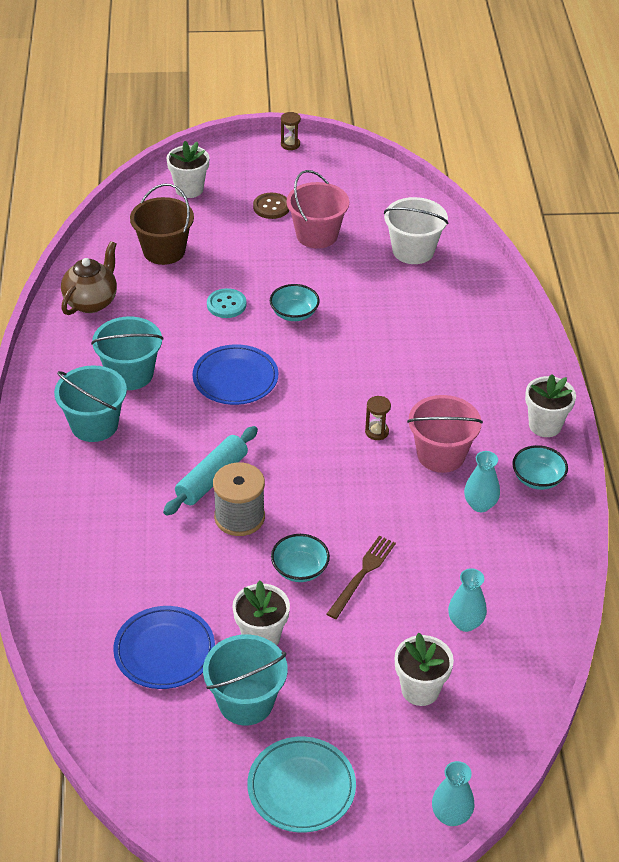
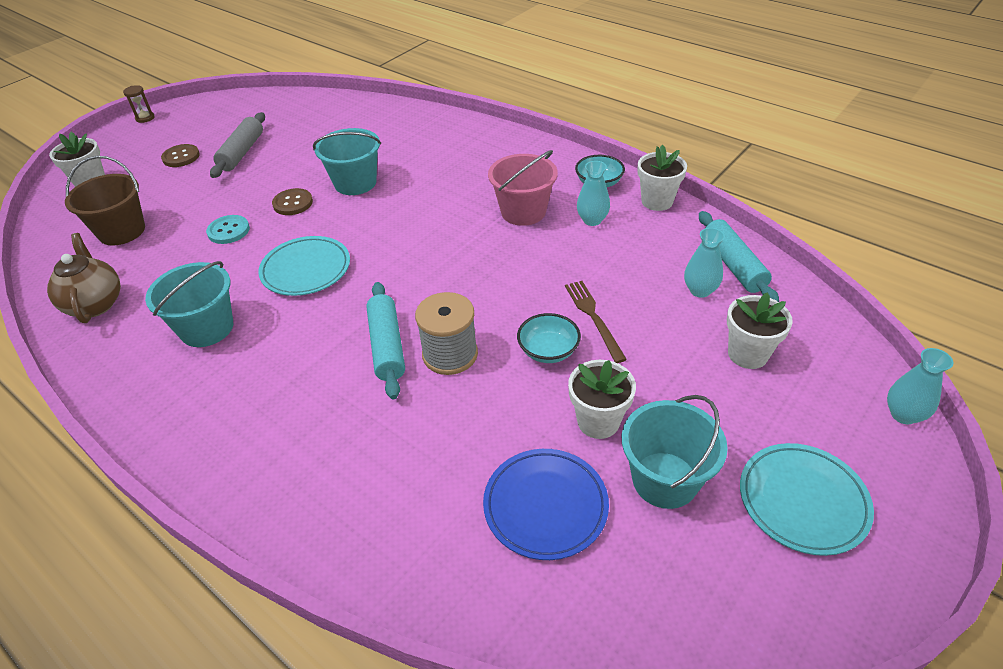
camera: 45 degrees left, 0 degrees up
turquoise bucket [54,365,127,442] -> turquoise bucket moved to [313,128,381,195]
blue plate [193,344,278,405] -> turquoise plate [258,236,350,296]
turquoise bowl [270,284,320,321] -> brown button [272,188,313,215]
pink bucket [286,170,349,249] -> grey rolling pin [210,112,265,178]
brown hourglass [365,396,391,440] -> none
white bucket [384,197,449,264] -> none
white flower pot [525,374,576,437] -> white flower pot moved to [637,145,687,211]
none -> turquoise rolling pin [699,211,779,302]

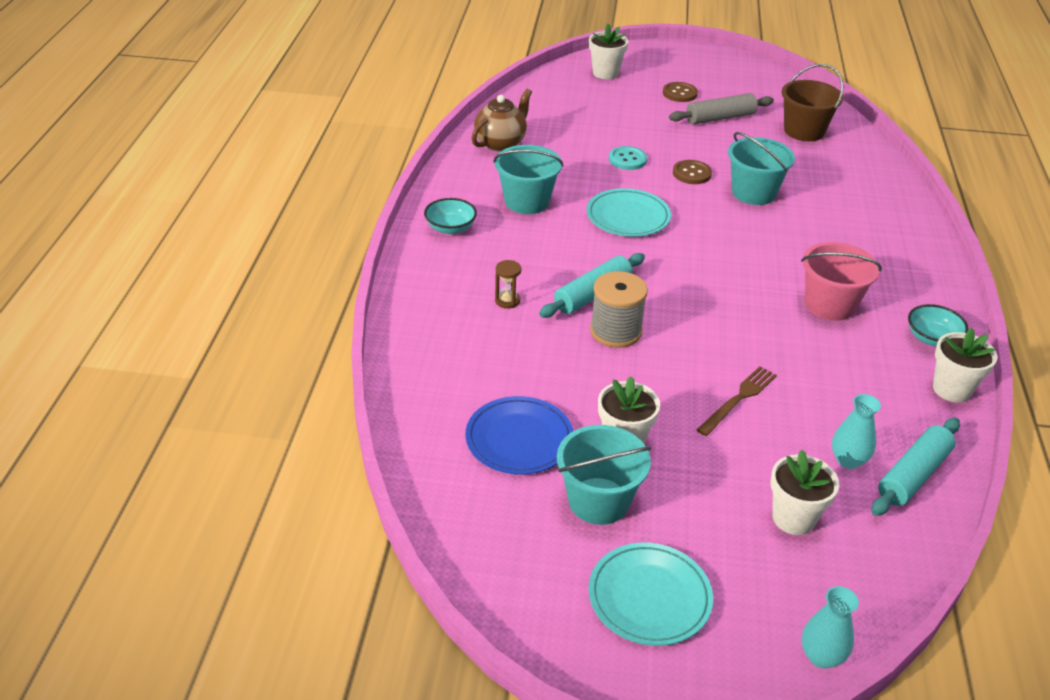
camera: 55 degrees right, 5 degrees down
brown bucket [65,156,145,245] -> brown bucket moved to [781,64,844,141]
brown hourglass [123,85,155,123] -> brown hourglass moved to [495,260,521,309]
turquoise bowl [517,313,581,363] -> turquoise bowl moved to [424,198,477,234]
turquoise vase [577,161,610,226] -> none

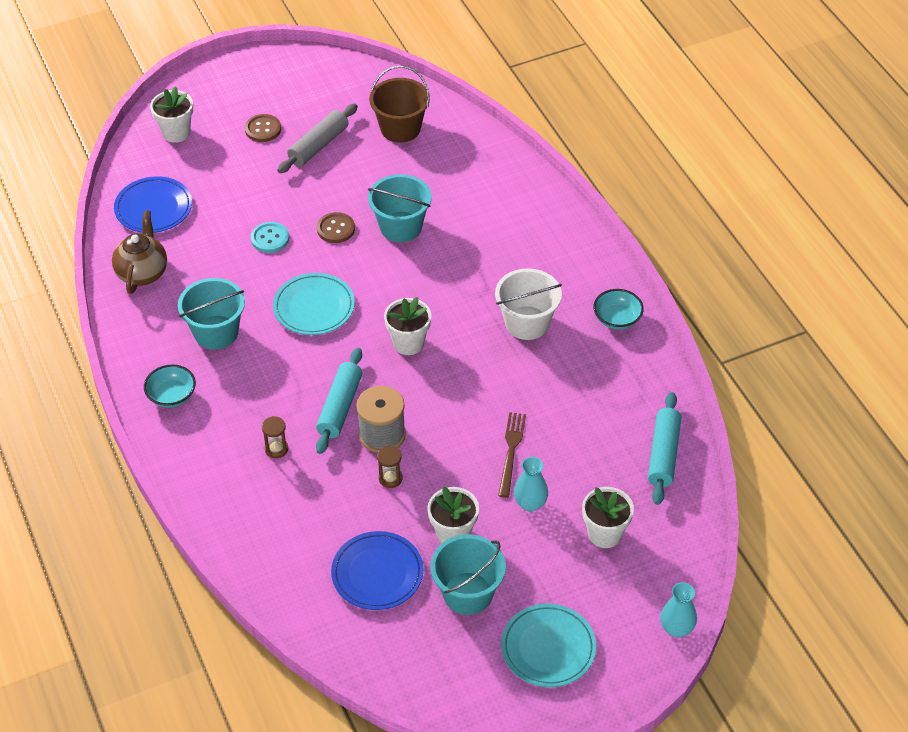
camera: 30 degrees left, 10 degrees up
pink bucket [801,242,882,321] -> white bucket [495,268,562,340]
turquoise vase [832,394,881,469] -> turquoise vase moved to [514,457,548,512]
white flower pot [933,328,998,402] -> white flower pot moved to [384,297,431,355]
none -> blue plate [114,176,192,233]
none -> brown hourglass [377,446,402,488]

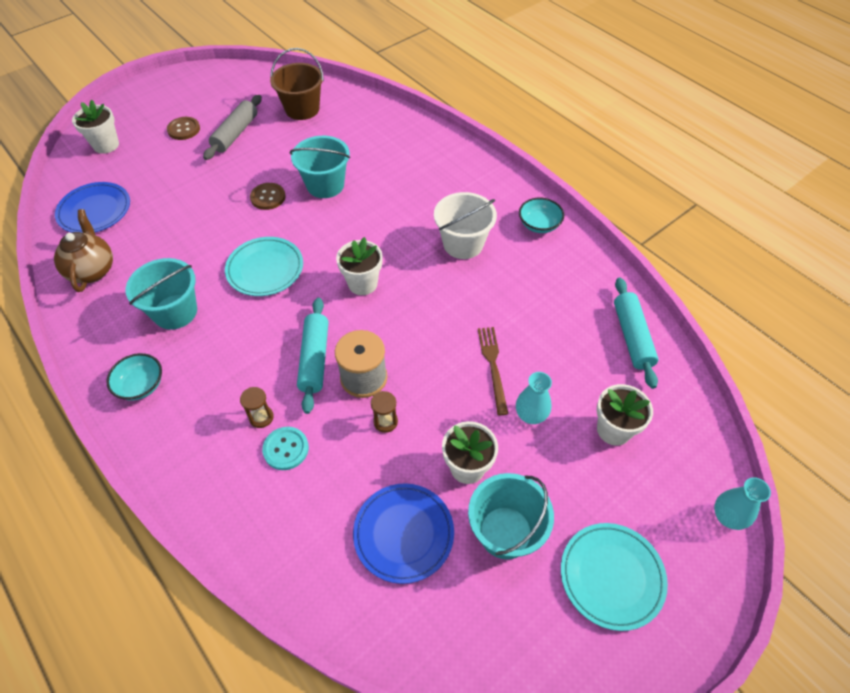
camera: 15 degrees left, 5 degrees up
turquoise button [251,222,289,253] -> turquoise button moved to [262,427,309,470]

